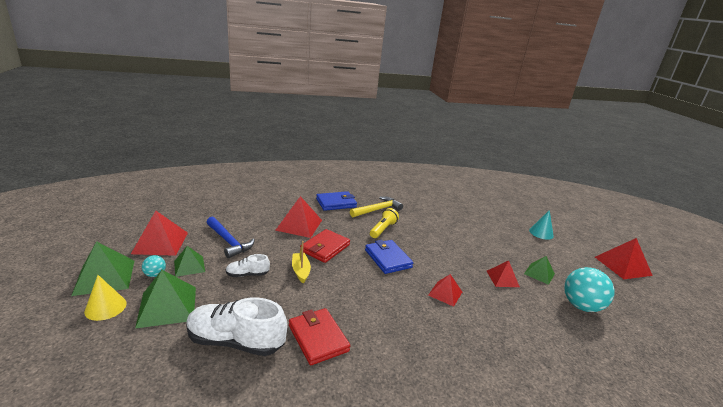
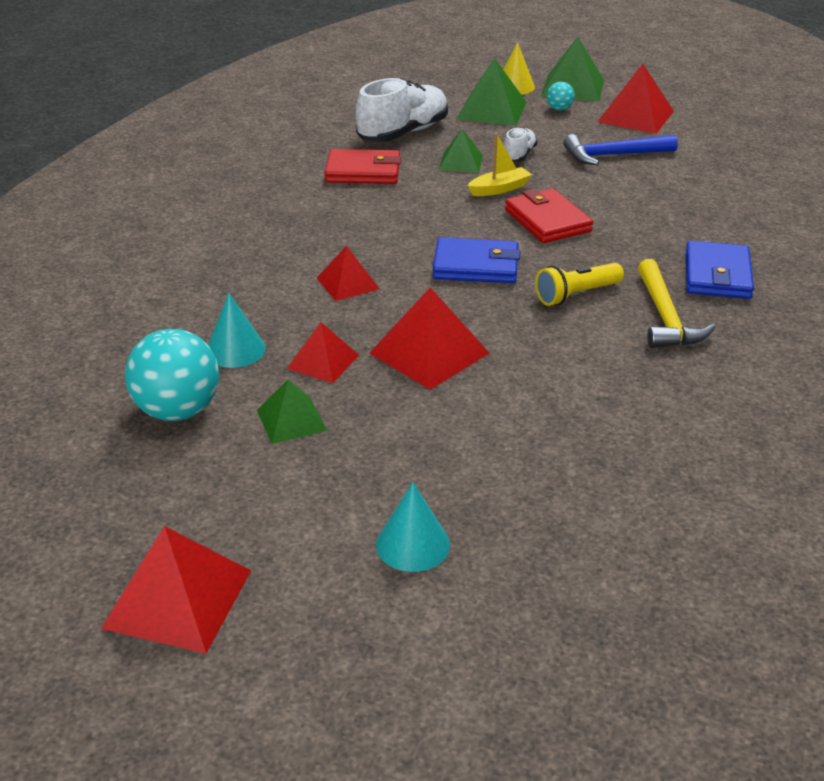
camera: 125 degrees right, 10 degrees up
green pyramid [174,246,205,277] -> green pyramid moved to [439,129,483,173]
red pyramid [275,196,322,238] -> red pyramid moved to [369,287,489,390]
yellow boat [292,241,311,284] -> yellow boat turned 45 degrees counterclockwise [467,133,532,196]
yellow flashlight [370,208,399,238] -> yellow flashlight turned 90 degrees clockwise [535,263,624,306]
none -> turquoise cone [208,293,266,368]

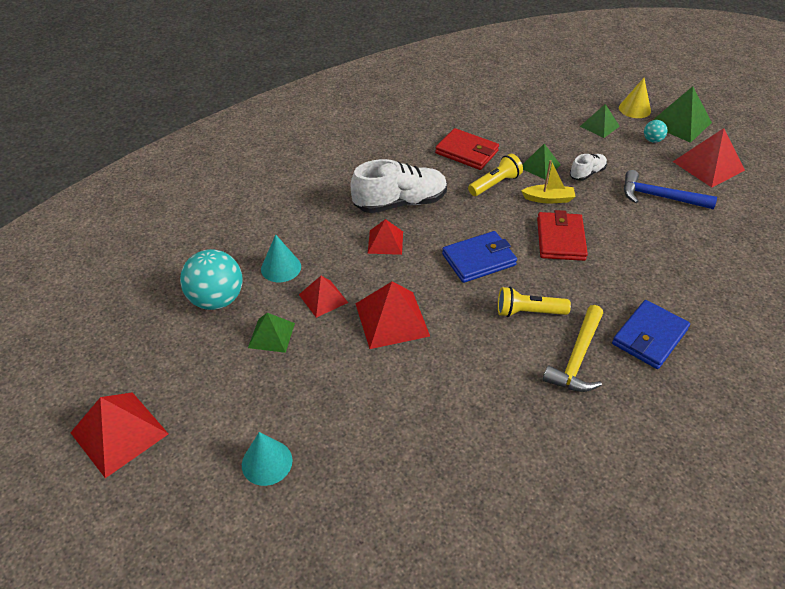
camera: 30 degrees right, 10 degrees up
white shoe [356,78,448,142] -> white shoe moved to [351,159,447,213]
blue wallet [433,237,520,283] -> blue wallet turned 60 degrees counterclockwise [442,231,517,283]
green pyramid [456,58,527,126] -> green pyramid [580,104,620,138], size x0.61
none -> yellow flashlight [468,154,523,196]

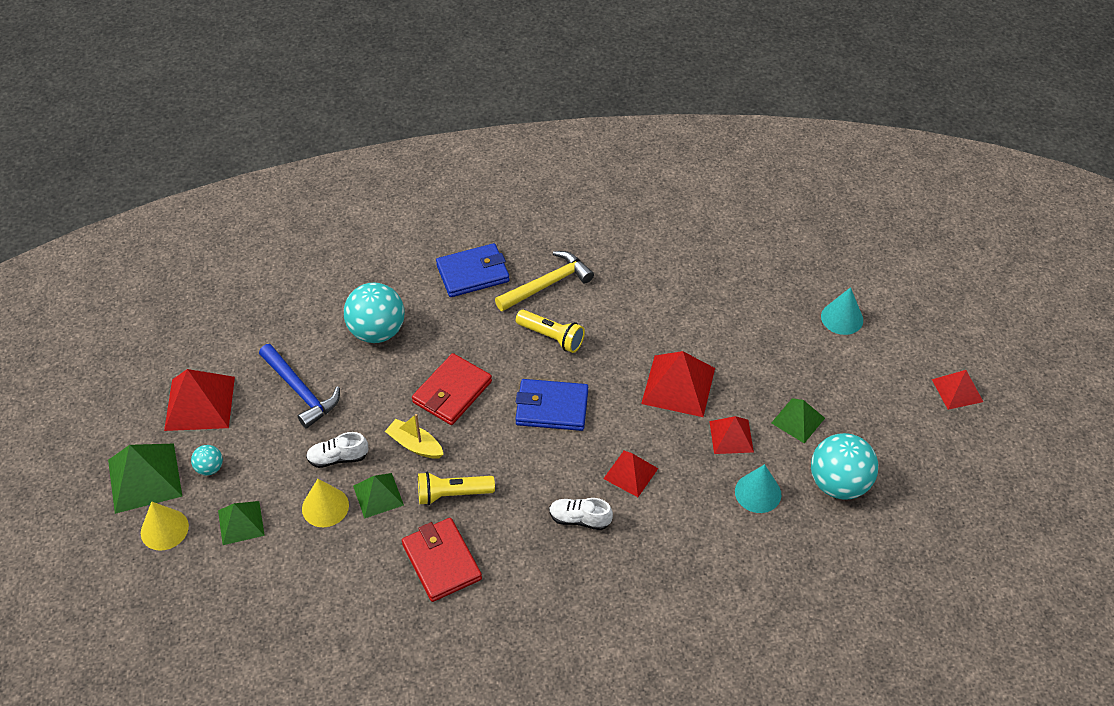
camera: 150 degrees left, 5 degrees up
red pyramid [71,392,168,478] -> red pyramid [932,370,983,410], size x0.61
white shoe [351,159,447,213] -> white shoe [549,498,613,530], size x0.51
none -> yellow cone [302,479,349,527]
none -> turquoise ball [344,283,404,343]

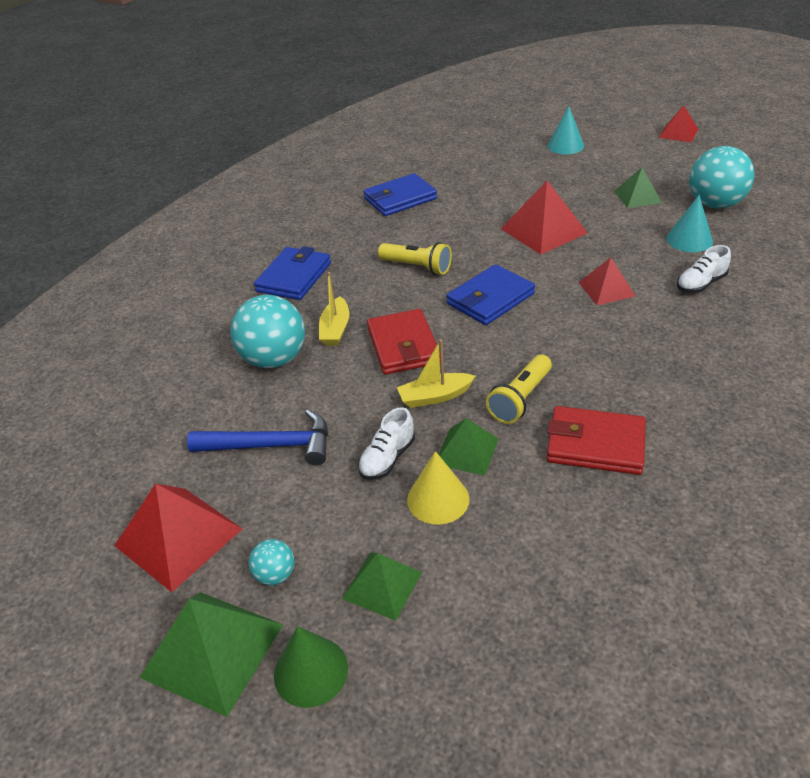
camera: 45 degrees left, 10 degrees down
yellow cone [141,501,189,551] -> green cone [274,626,348,708]
yellow hammer [495,251,594,311] -> none
yellow flashlight [516,310,585,353] -> yellow flashlight turned 45 degrees clockwise [378,242,452,275]
white shoe [549,498,613,530] -> white shoe moved to [677,245,731,293]
red pyramid [709,416,754,454] -> none
none -> yellow boat [319,272,349,346]
none -> blue wallet [363,173,437,216]

